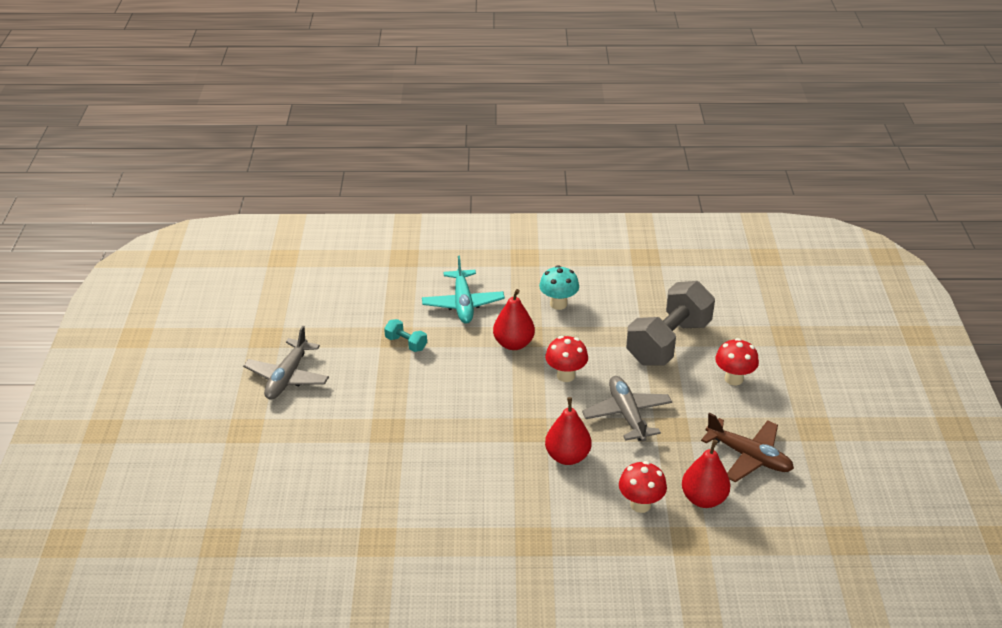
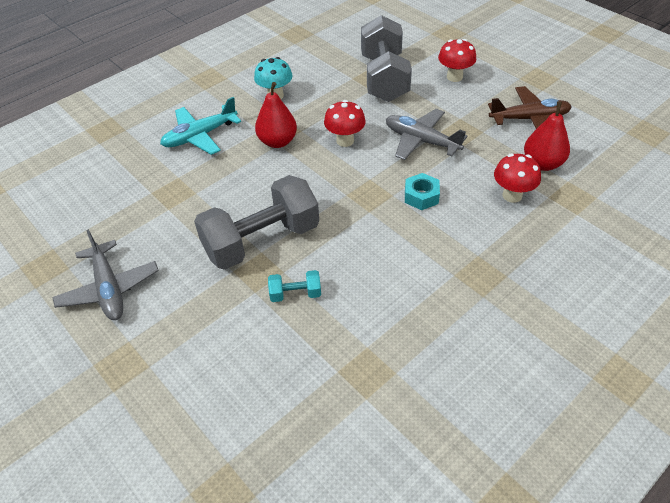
camera: 40 degrees left, 10 degrees up
turquoise dumbbell [384,319,427,352] -> turquoise dumbbell moved to [268,270,321,302]
turquoise plane [422,256,505,324] -> turquoise plane turned 105 degrees clockwise [160,97,241,155]
red pear [545,397,591,465] -> turquoise nut [405,173,440,210]
none -> grey dumbbell [194,175,319,270]

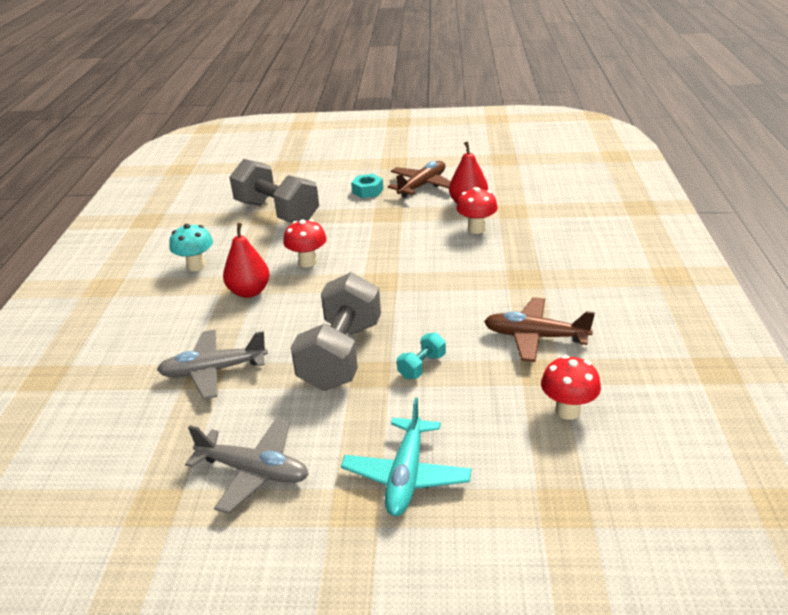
camera: 45 degrees left, 15 degrees down
turquoise plane [160,97,241,155] -> turquoise plane moved to [341,398,472,516]
grey plane [386,109,467,160] -> grey plane moved to [157,330,268,399]
turquoise nut [405,173,440,210] -> turquoise nut moved to [351,174,383,198]
red mushroom [438,39,476,82] -> red mushroom moved to [541,355,601,420]
none -> brown plane [484,297,595,362]

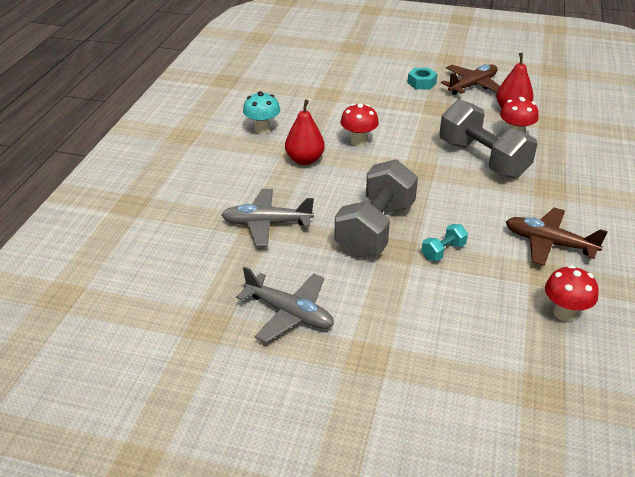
camera: 10 degrees right, 5 degrees up
grey dumbbell [229,159,319,222] -> grey dumbbell moved to [439,99,538,179]
turquoise plane [341,398,472,516] -> none

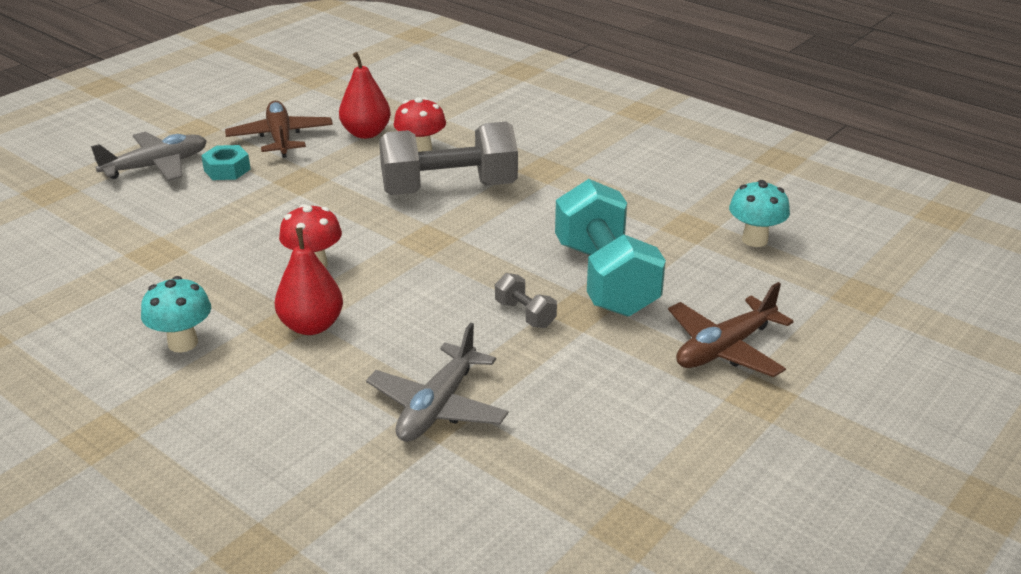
camera: 65 degrees left, 5 degrees down
grey plane [236,266,334,343] -> grey plane moved to [91,132,207,181]
grey dumbbell [334,159,418,257] -> grey dumbbell [495,273,557,328], size x0.43
turquoise dumbbell [422,224,468,261] -> turquoise dumbbell [555,179,666,317], size x2.35
brown plane [506,208,608,266] -> brown plane moved to [668,282,794,377]
red mushroom [545,265,599,322] -> turquoise mushroom [729,180,790,247]

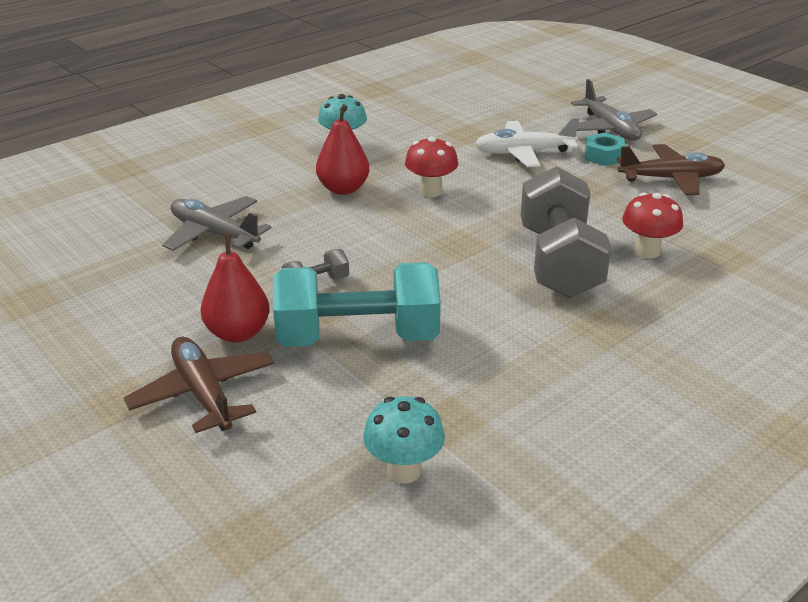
camera: 100 degrees right, 0 degrees up
red pear [339,52,391,139] -> red pear moved to [200,233,270,343]
none -> white plane [475,117,580,167]

